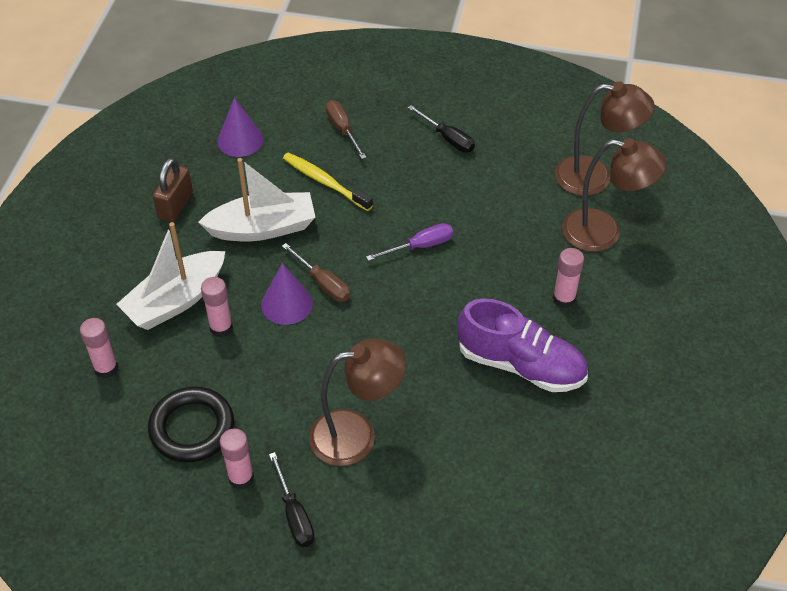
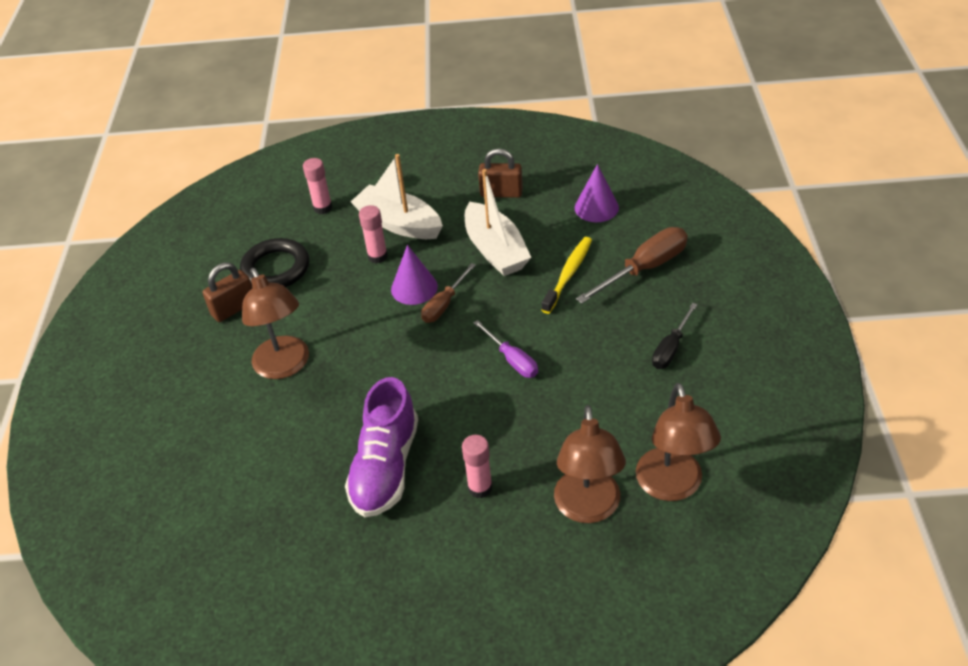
camera: 80 degrees right, 5 degrees down
pink glue stick [220,429,254,489] -> brown padlock [202,263,252,322]
black screwdriver [269,452,314,547] -> none
brown screwdriver [326,100,367,159] -> brown screwdriver [576,227,688,304], size x1.61

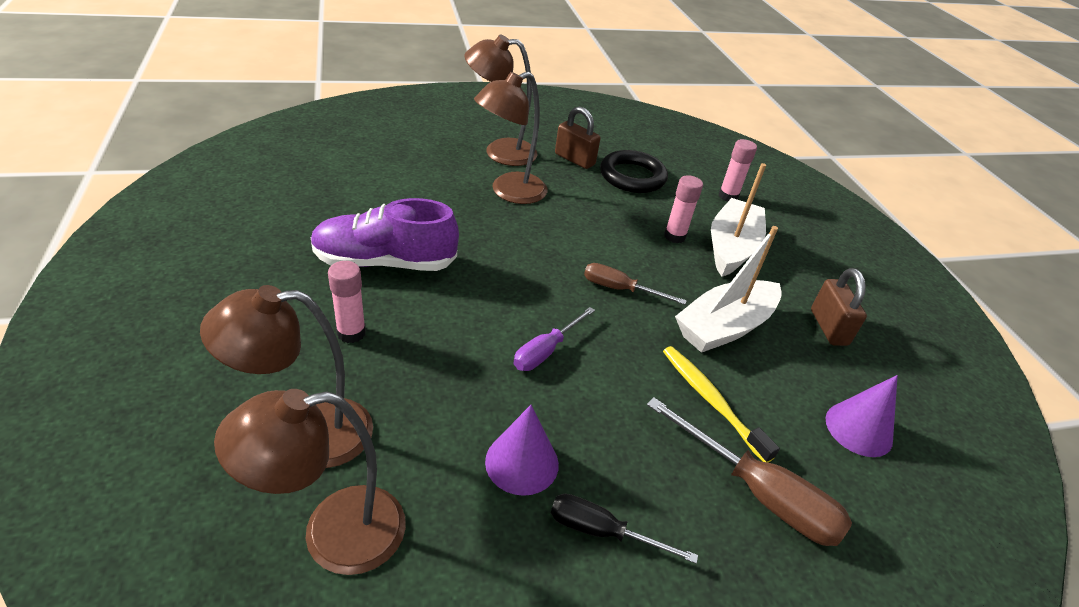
camera: 70 degrees right, 5 degrees down
purple cone [391,245,438,305] -> purple cone moved to [485,405,559,496]
yellow toothbrush [542,237,592,314] -> yellow toothbrush turned 135 degrees counterclockwise [663,346,780,463]
none -> brown lamp [464,34,538,166]

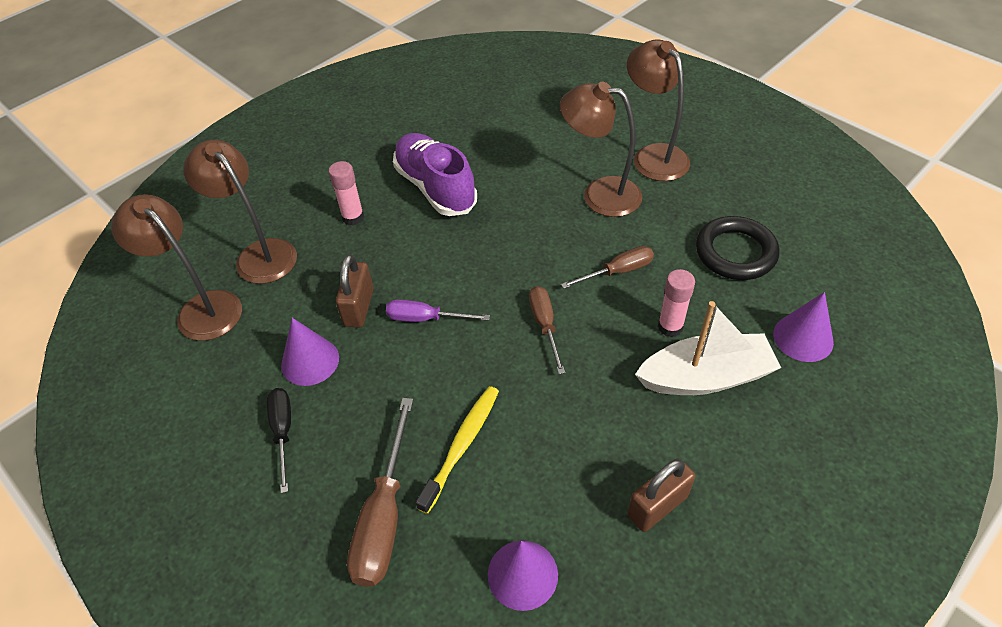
camera: 65 degrees right, 10 degrees up
brown padlock [555,107,601,169] -> brown padlock moved to [336,255,374,327]
white boat [675,226,782,353] -> none
pink glue stick [719,139,757,201] -> purple cone [773,292,834,362]
none -> brown screwdriver [561,246,654,289]

